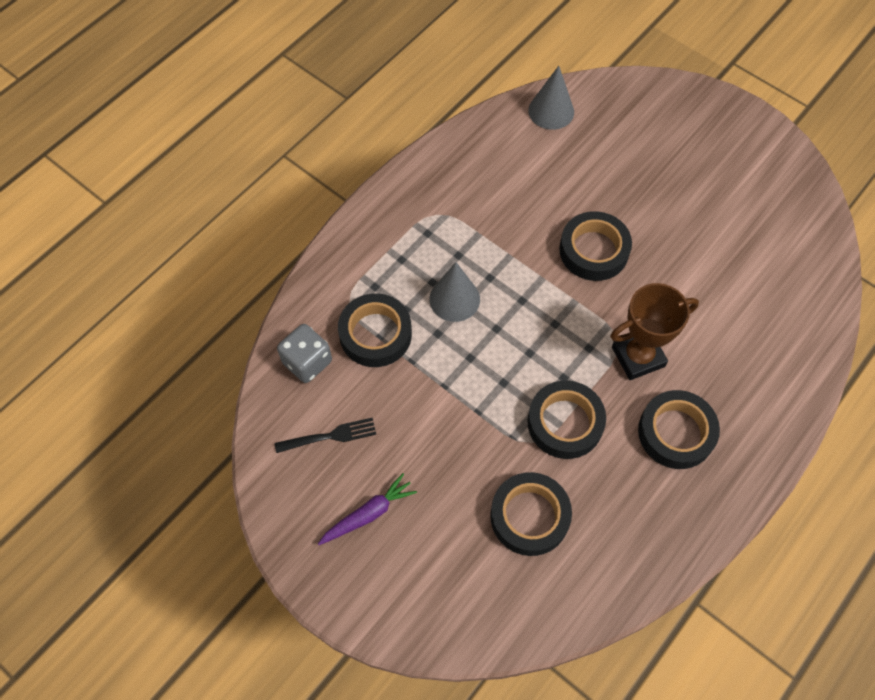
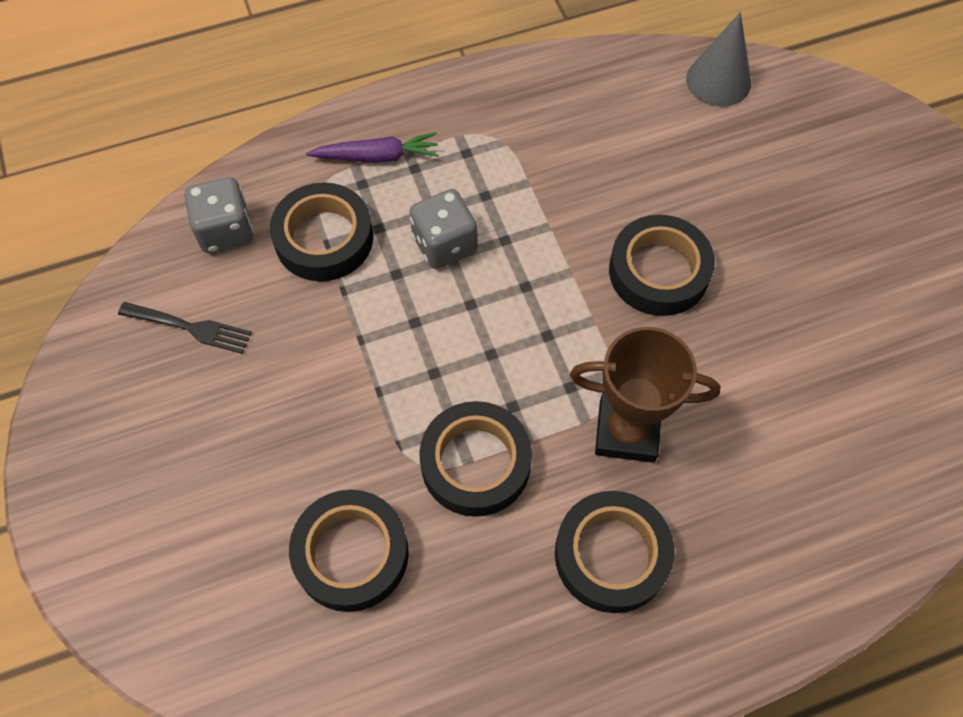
camera: 30 degrees right, 0 degrees up
purple carrot [318,473,417,545] -> purple carrot moved to [306,132,439,163]
grey cone [429,262,480,322] -> grey dice [409,189,478,269]

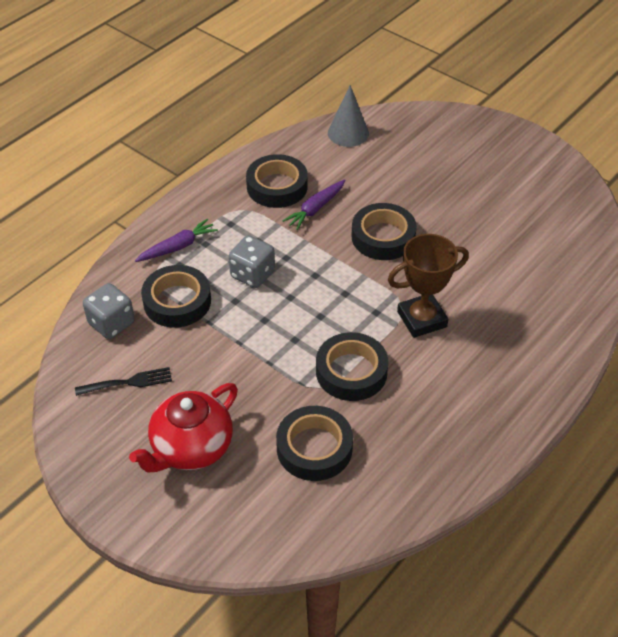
camera: 30 degrees left, 15 degrees down
black tape [555,491,675,613] -> black tape moved to [246,154,308,208]
none -> red teapot [129,383,238,472]
none -> purple carrot [282,179,345,230]

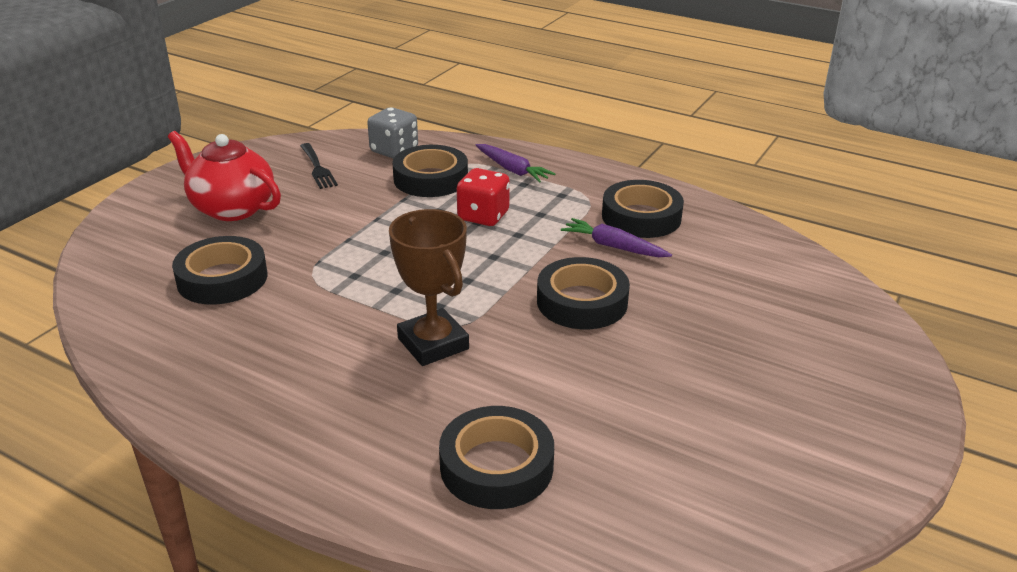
camera: 80 degrees right, 15 degrees down
grey dice [229,235,275,288] -> red dice [457,168,510,226]
black tape [316,332,389,401] -> black tape moved to [439,406,554,509]
grey cone [328,85,369,147] -> none

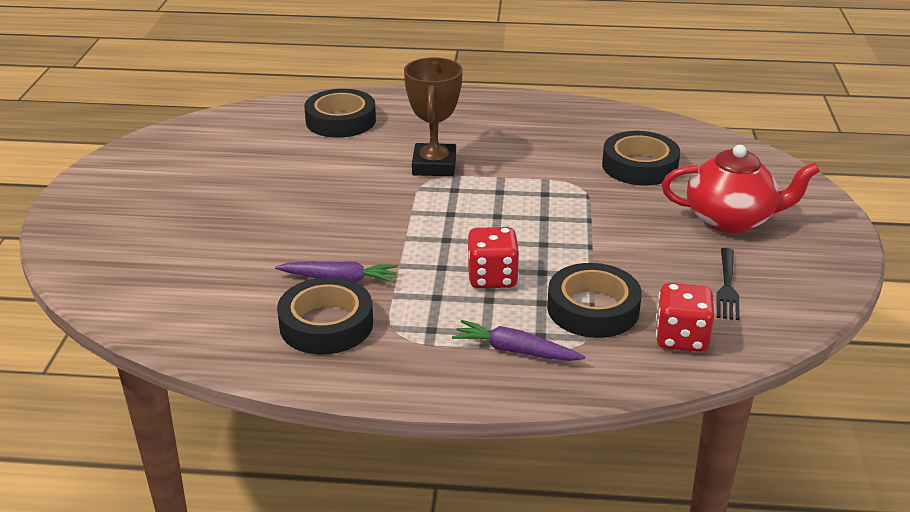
camera: 155 degrees right, 0 degrees up
black fork [300,143,338,189] -> black fork turned 120 degrees counterclockwise [716,248,740,320]
grey dice [367,107,418,159] -> red dice [656,283,714,352]
brown trophy [389,209,469,366] -> brown trophy turned 60 degrees clockwise [404,57,463,176]
black tape [537,257,630,329] -> none

